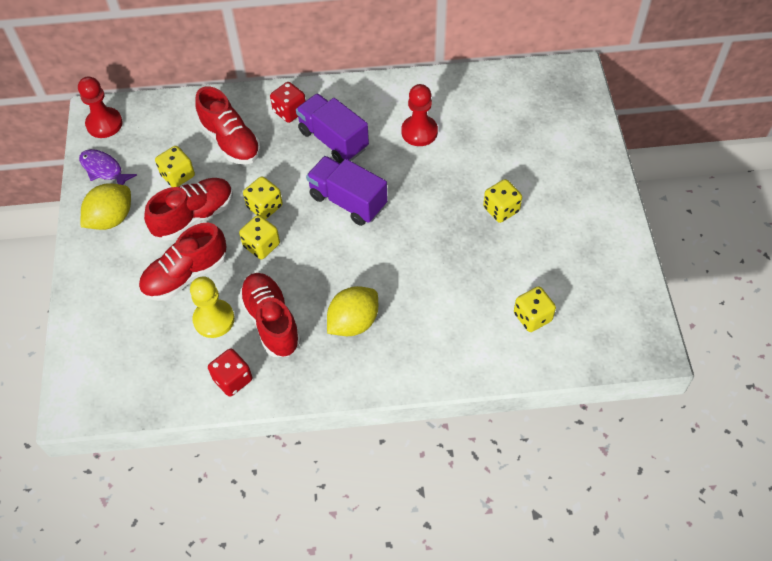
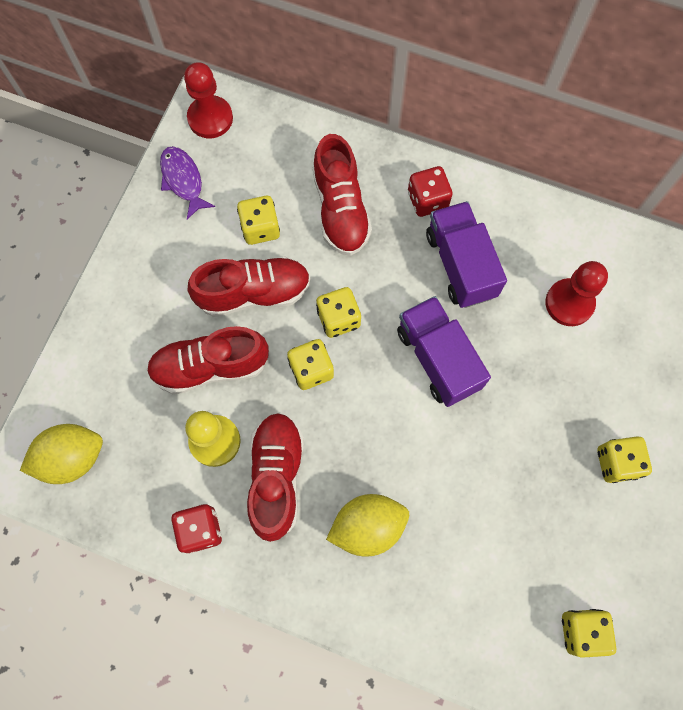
camera: 25 degrees right, 15 degrees up
yellow lemon [81,183,131,230] -> yellow lemon moved to [20,424,103,484]

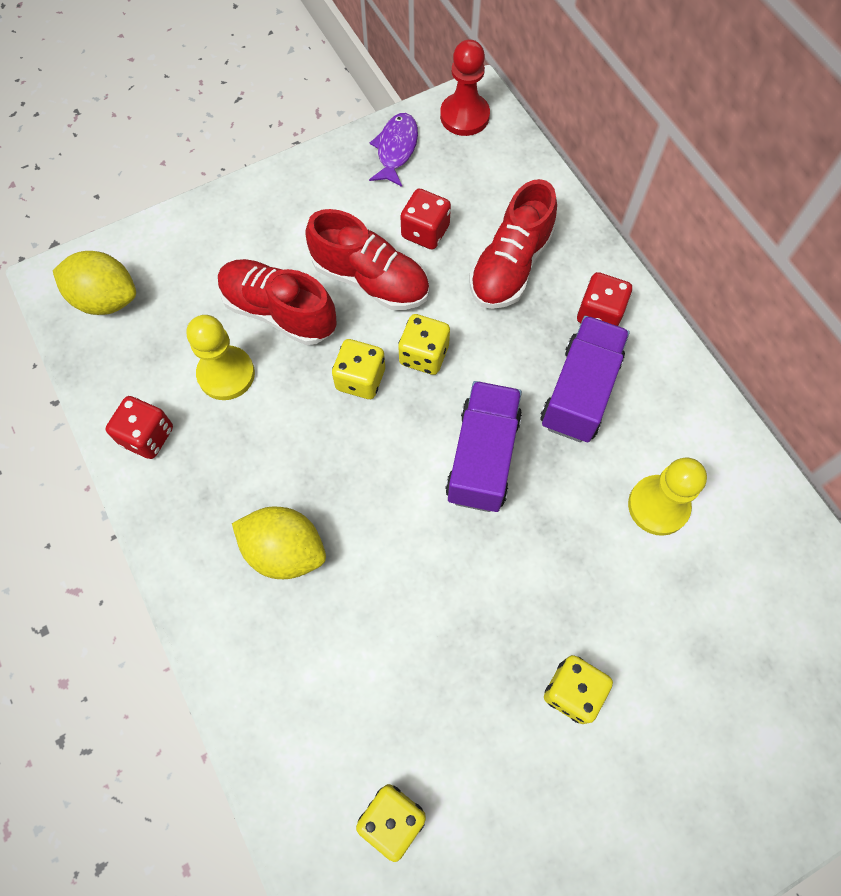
camera: 40 degrees right, 5 degrees down
yellow dice [237,196,280,245] -> red dice [400,189,451,250]
red shoe [247,413,304,542] -> none
red pawn [545,261,608,326] -> yellow pawn [628,458,707,536]

